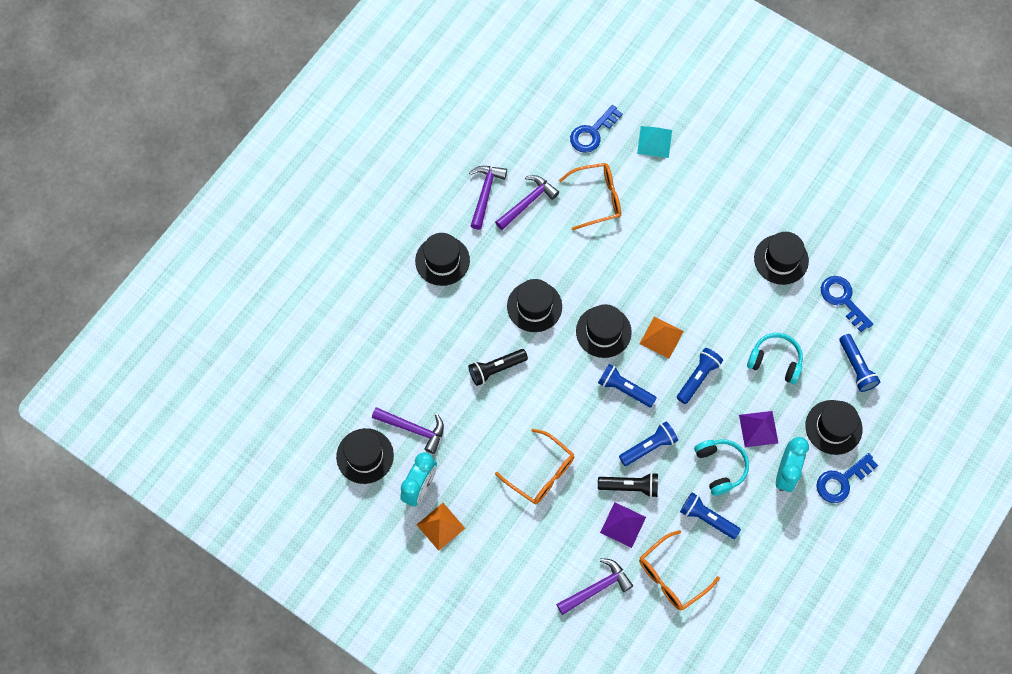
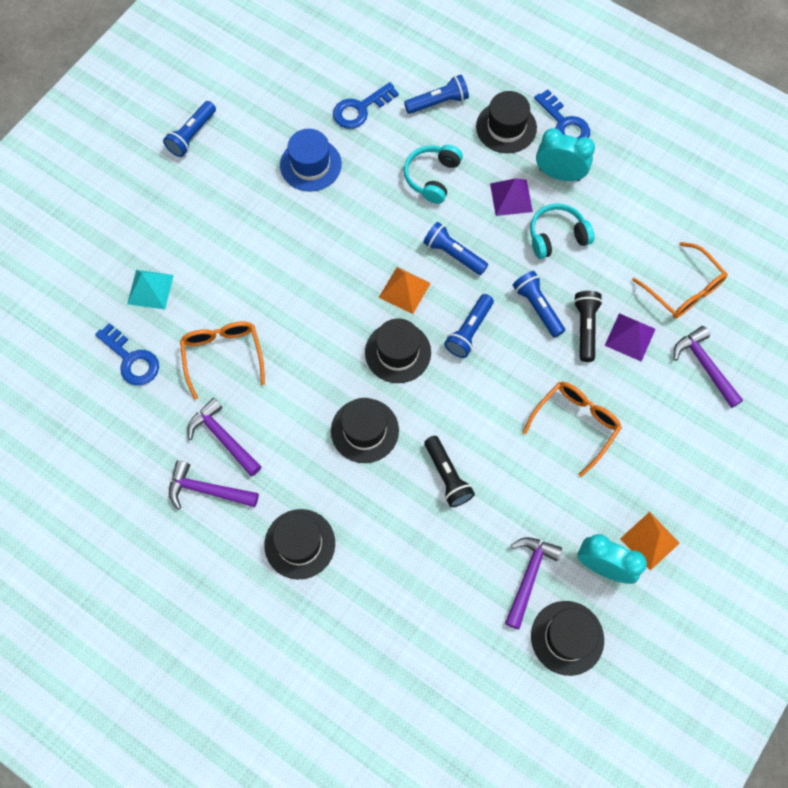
camera: 90 degrees left, 0 degrees up
blue flashlight [680,492,741,539] -> blue flashlight moved to [163,101,216,157]
black hat [754,232,809,285] -> blue hat [280,129,342,192]

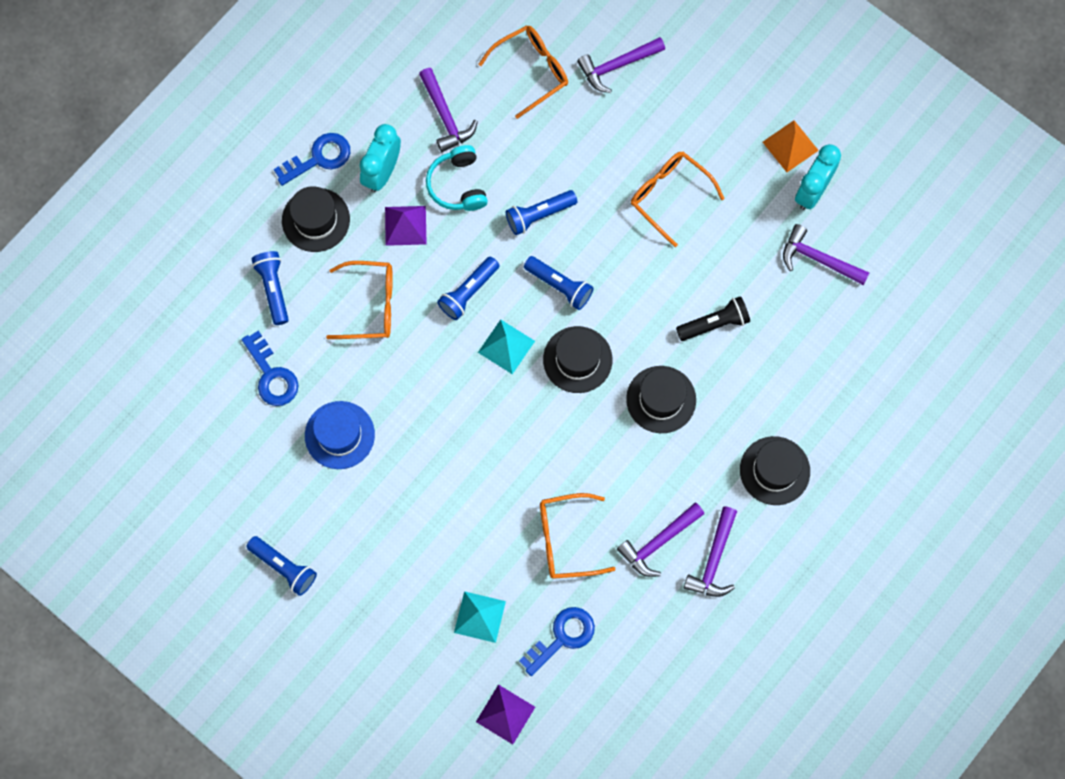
camera: 85 degrees left, 5 degrees up
orange pyramid [379,267,431,314] -> turquoise pyramid [478,320,535,374]
turquoise headphones [404,145,463,204] -> orange glasses [326,261,393,339]
black hat [531,601,604,676] -> none
black flashlight [574,291,603,362] -> none
purple pyramid [605,313,656,362] -> purple pyramid moved to [476,684,535,744]
none -> purple hammer [419,68,478,152]

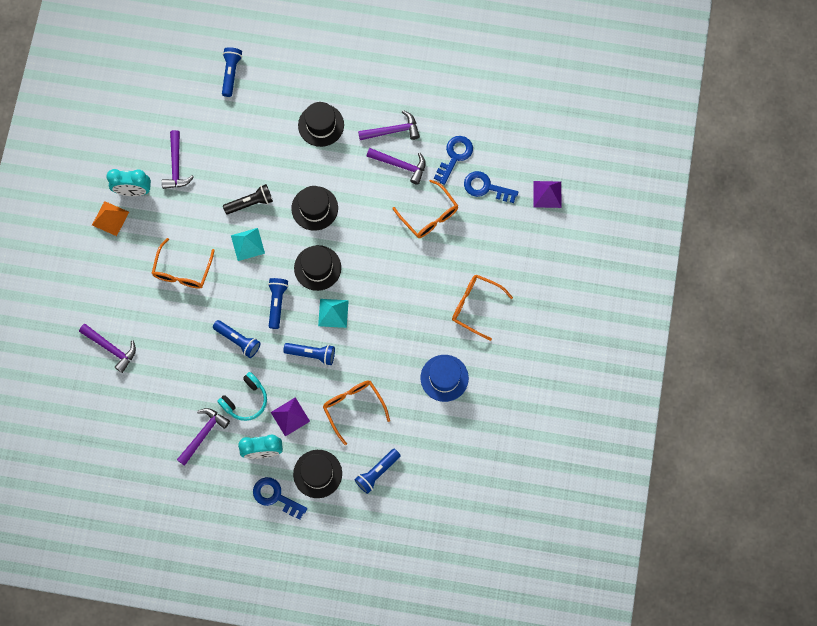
camera: 120 degrees left, 0 degrees up
blue key [242,331,298,406] -> blue key moved to [434,136,473,185]
blue flashlight [246,536,317,596] -> blue flashlight moved to [222,47,242,97]
turquoise pyramid [454,591,506,643] -> turquoise pyramid moved to [231,228,265,261]
orange glasses [478,25,568,119] -> orange glasses moved to [452,274,513,341]
black flashlight [676,296,750,341] -> black flashlight turned 120 degrees clockwise [223,184,273,214]

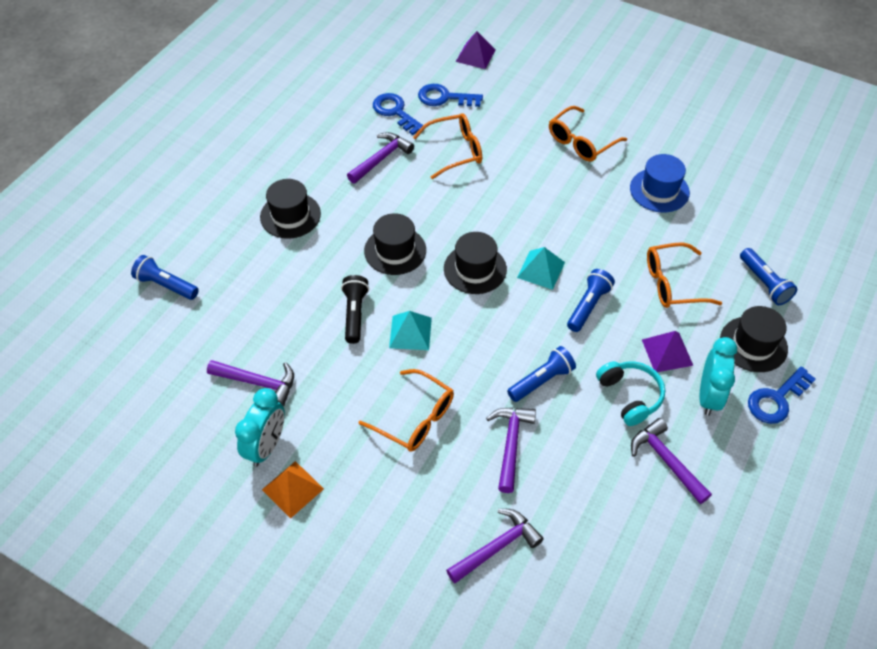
camera: 70 degrees left, 20 degrees down
blue flashlight [268,278,288,329] -> none
purple hammer [358,110,420,140] -> purple hammer moved to [486,408,536,493]
blue key [464,171,518,203] -> blue key turned 60 degrees clockwise [418,84,483,107]

